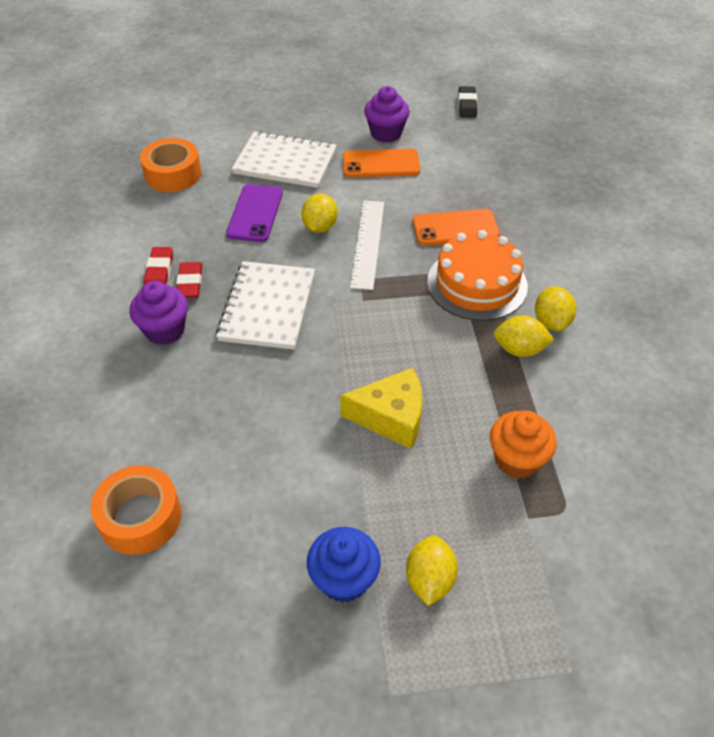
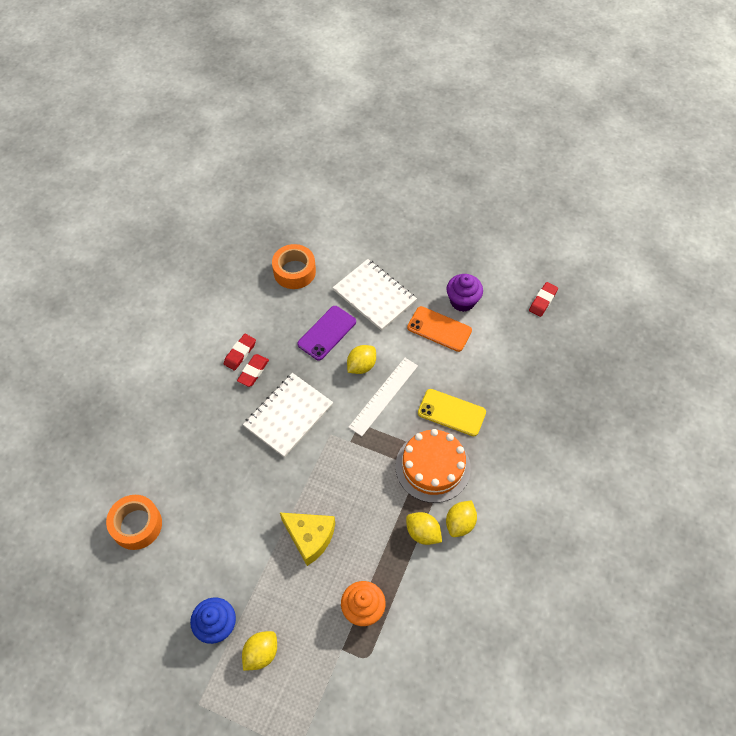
camera: 30 degrees right, 10 degrees up
purple cupcake [129,281,188,345] -> none
orange phone [413,209,500,246] -> yellow phone [418,389,486,436]
black eraser [458,86,477,118] -> red eraser [529,282,558,317]

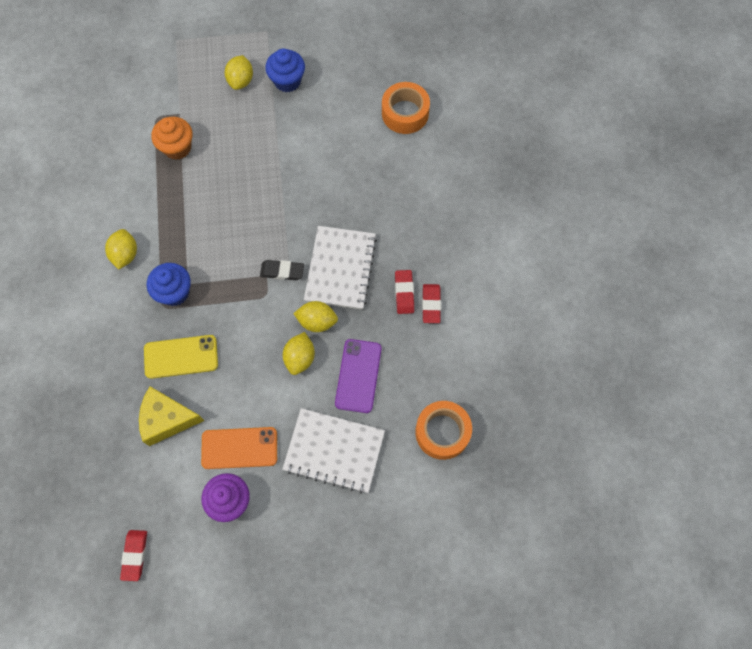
camera: 150 degrees right, 10 degrees up
yellow cheese [280,513,335,566] -> yellow cheese moved to [139,386,204,446]
white ruler [348,358,418,436] -> none
orange cake [395,429,471,503] -> blue cupcake [147,263,191,306]
yellow lemon [406,512,442,545] -> yellow lemon moved to [293,301,338,332]
none -> black eraser [260,260,304,280]

